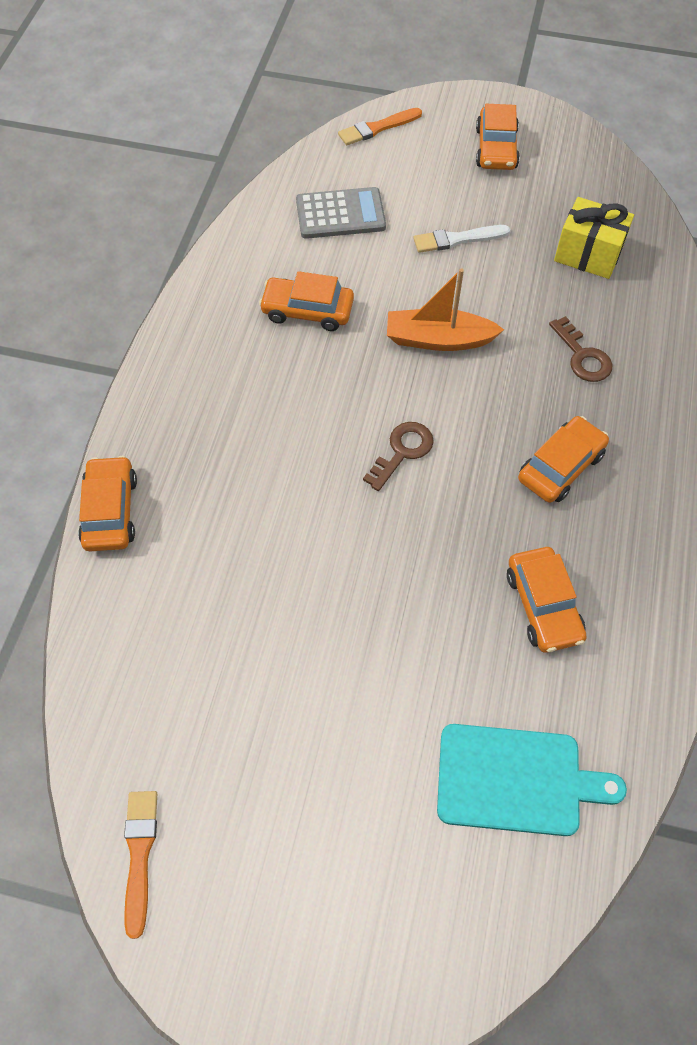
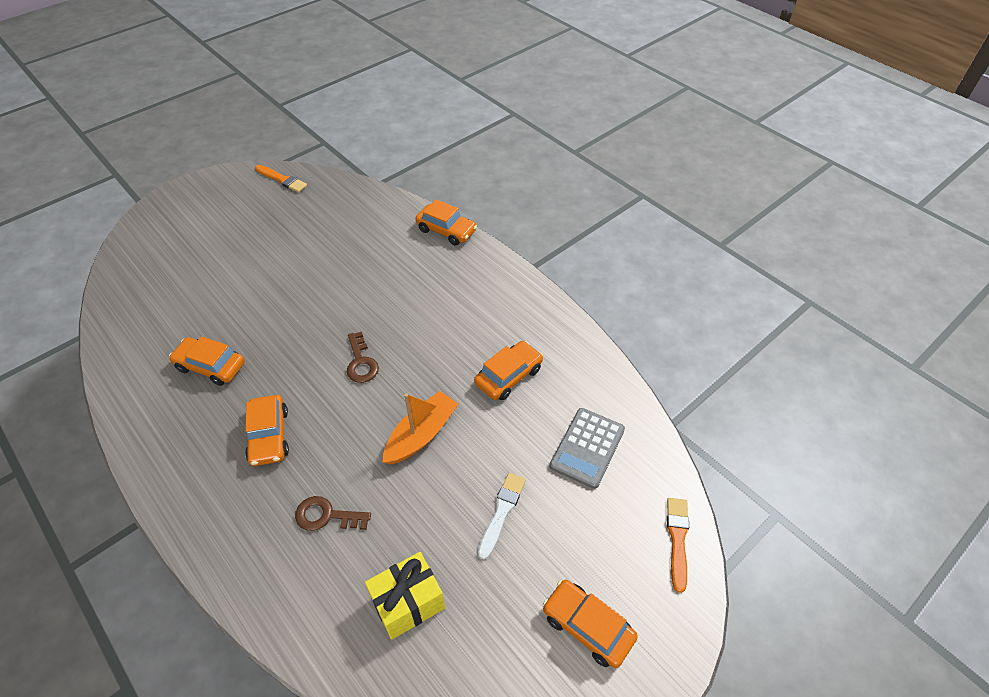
camera: 125 degrees right, 10 degrees down
turquoise cutting board [437,724,627,836] -> none

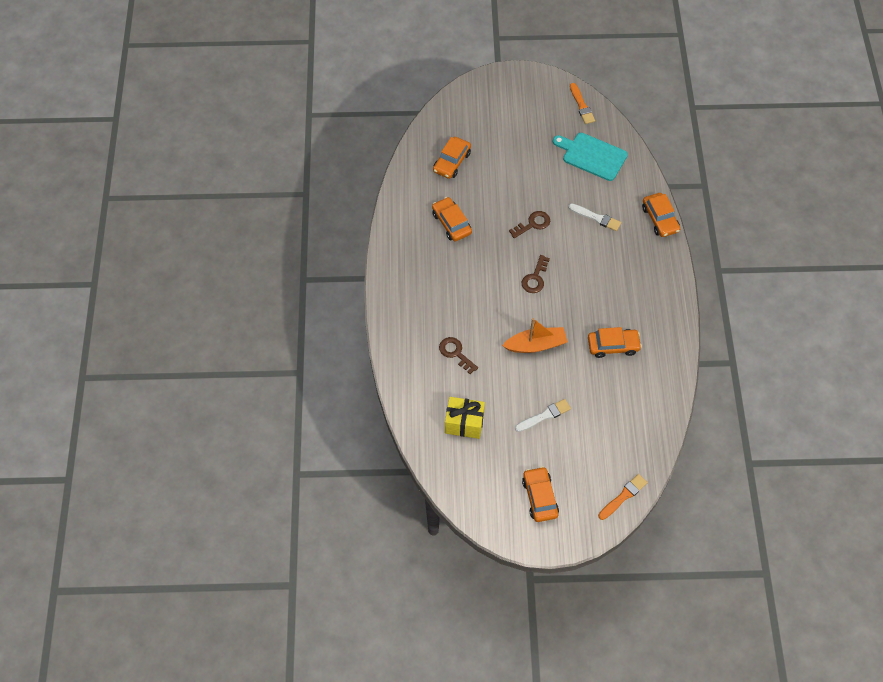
camera: 40 degrees right, 10 degrees up
orange car [245,395,289,466] -> orange car moved to [433,137,471,179]
grey calculator [550,408,625,489] -> none
none -> brown key [509,211,550,238]
none -> turquoise cutting board [553,133,628,181]
none -> white brush [568,203,621,231]

